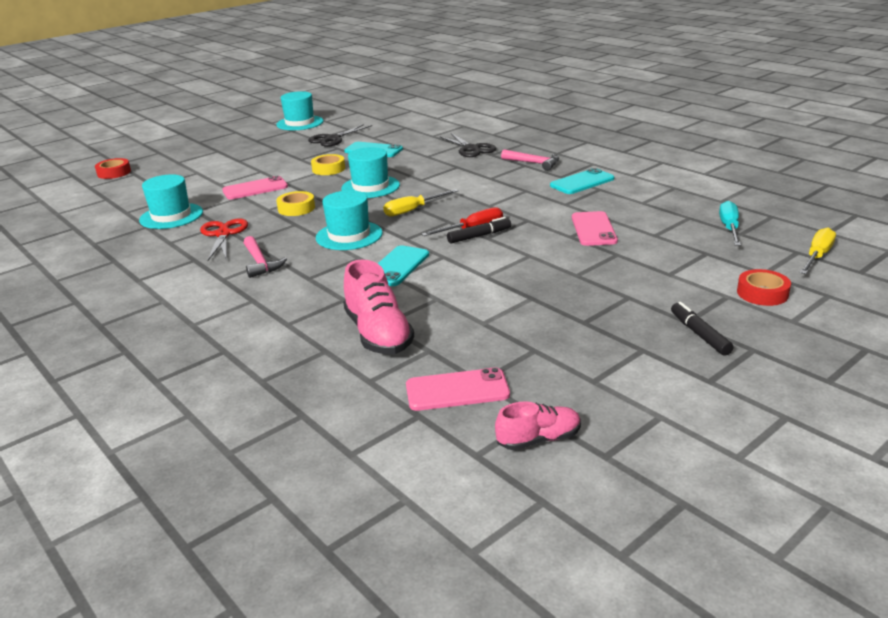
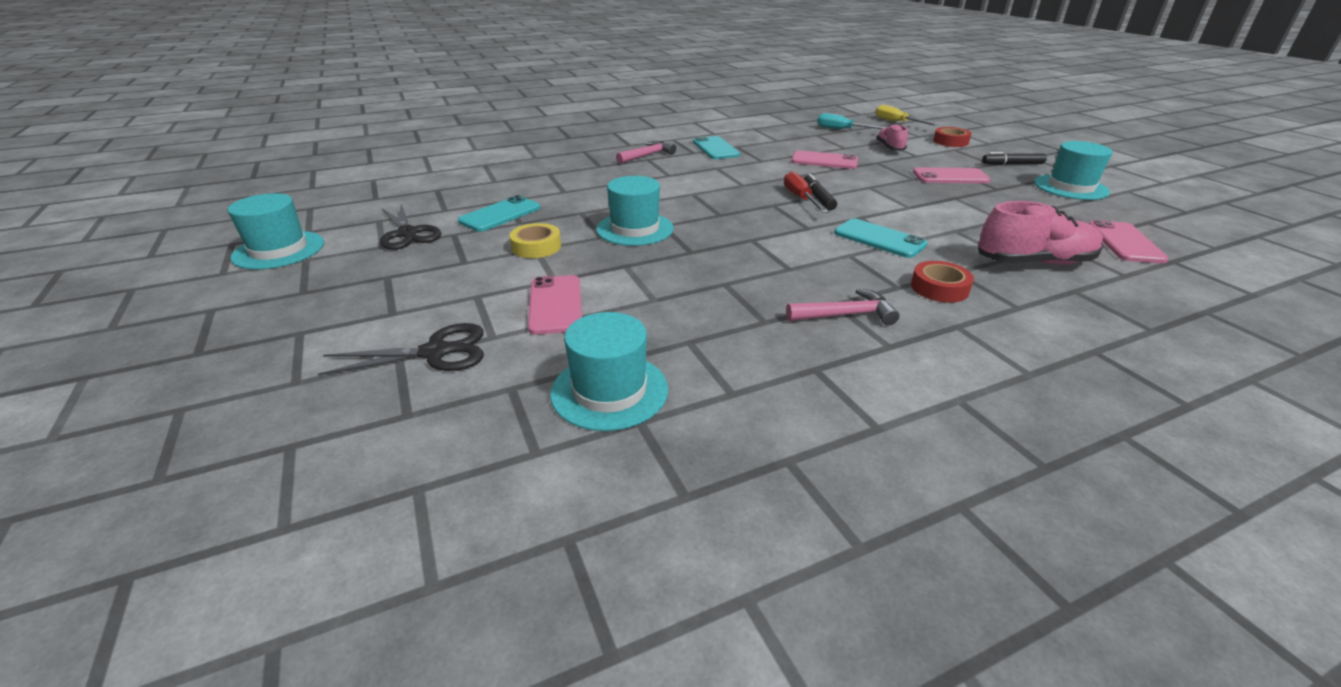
camera: 75 degrees left, 5 degrees up
red tape [95,158,131,179] -> red tape moved to [911,261,974,303]
red scissors [200,218,248,261] -> none
yellow tape [276,191,315,216] -> none
turquoise hat [316,190,383,250] -> turquoise hat moved to [1034,141,1113,200]
yellow screwdriver [383,189,459,217] -> none
black scissors [439,133,497,157] -> black scissors moved to [318,323,484,375]
pink shoe [495,401,581,450] -> pink shoe moved to [876,124,908,151]
none -> pink phone [913,167,991,183]

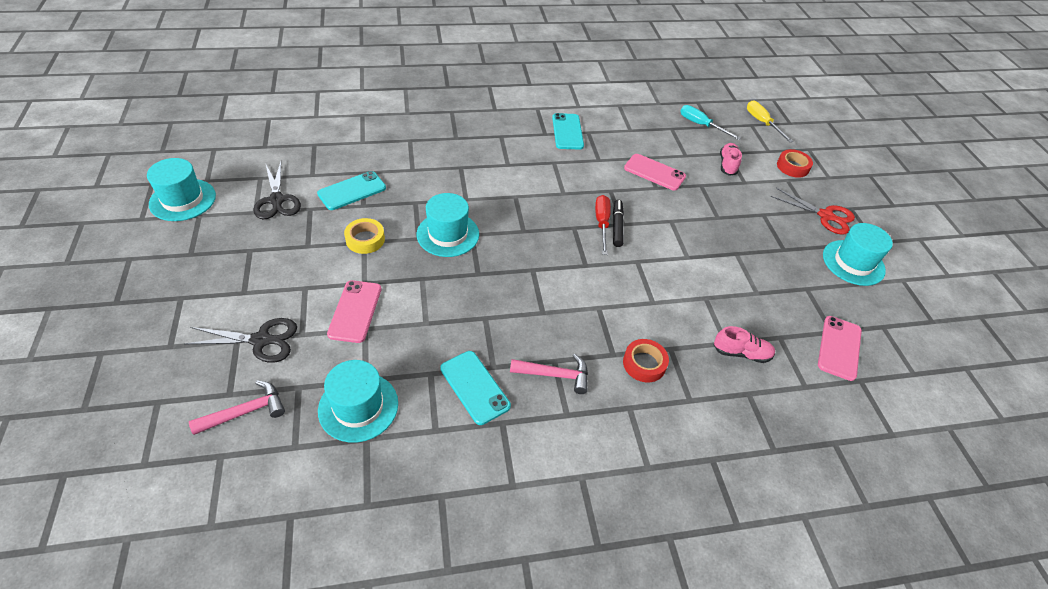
camera: 10 degrees right, 15 degrees up
pink hammer [616,141,676,164] -> pink hammer moved to [189,380,285,435]
turquoise phone [834,218,927,258] -> turquoise phone moved to [440,351,511,425]
pink phone [913,167,991,183] -> none
pink shoe [978,201,1103,265] -> pink shoe [713,326,775,363], size x0.60
black marker [982,152,1047,165] -> red scissors [771,188,855,235]

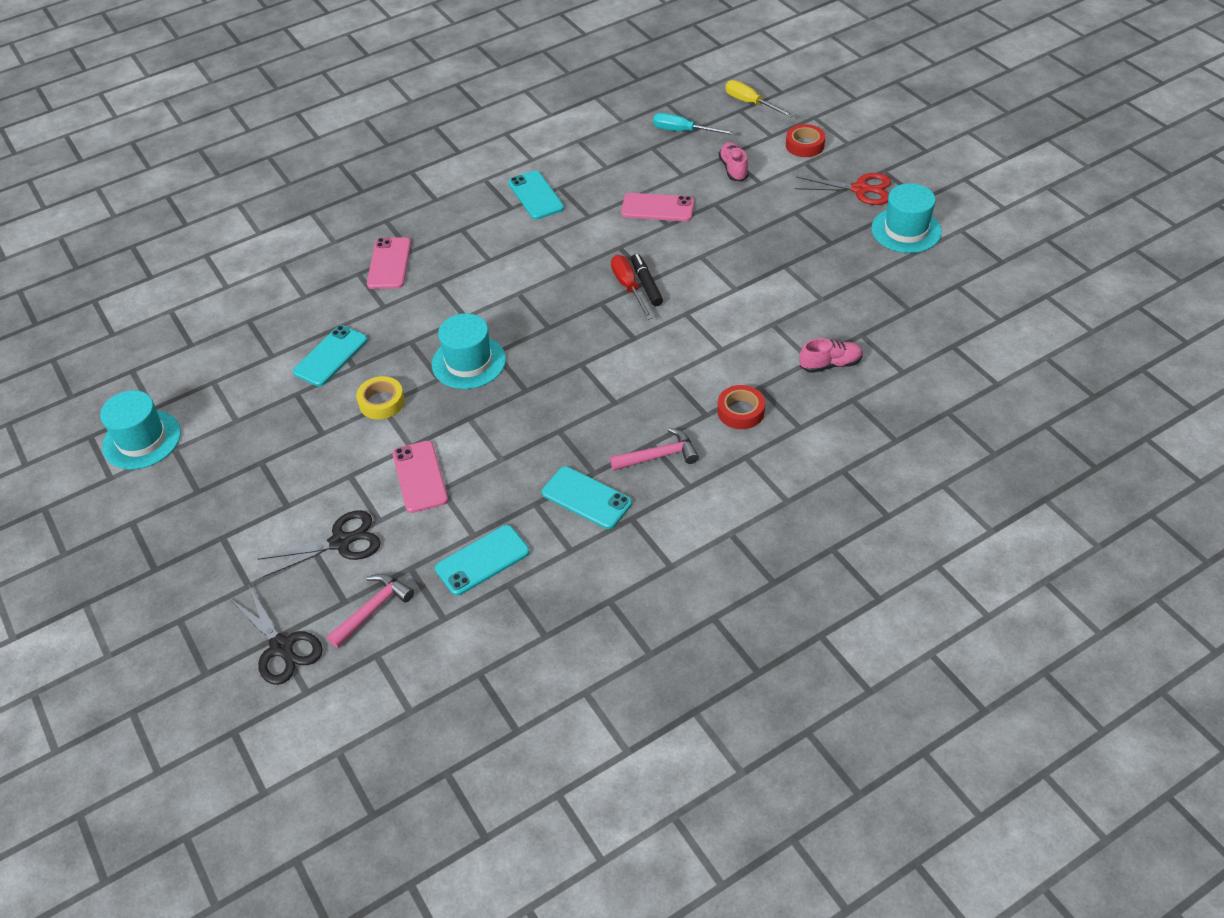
camera: 15 degrees left, 0 degrees up
black scissors [253,162,301,219] -> black scissors moved to [229,586,323,685]
turquoise hat [318,360,398,443] -> turquoise phone [435,525,530,596]
pink phone [818,316,862,381] -> pink phone moved to [367,237,411,289]

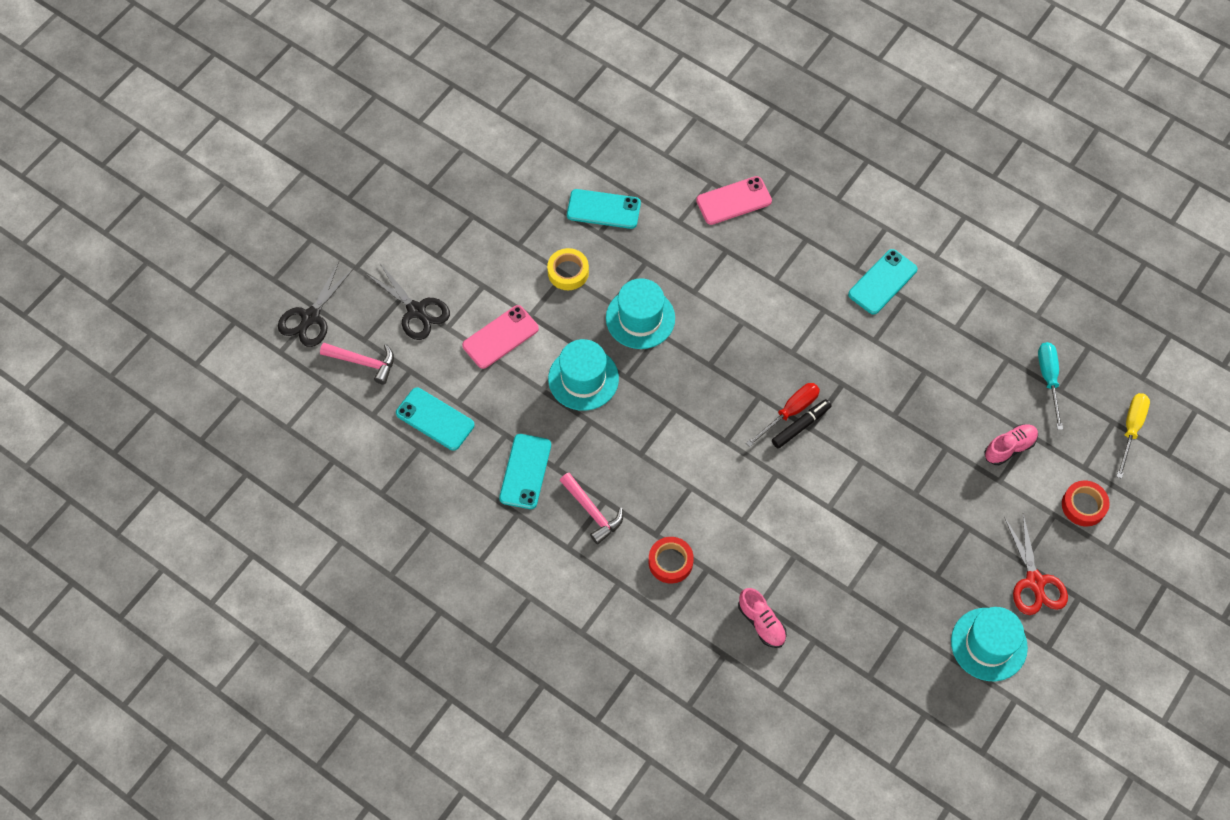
camera: 65 degrees right, 15 degrees up
turquoise hat [100,390,181,469] -> turquoise hat moved to [548,339,619,411]
pink phone [621,193,694,221] -> none

